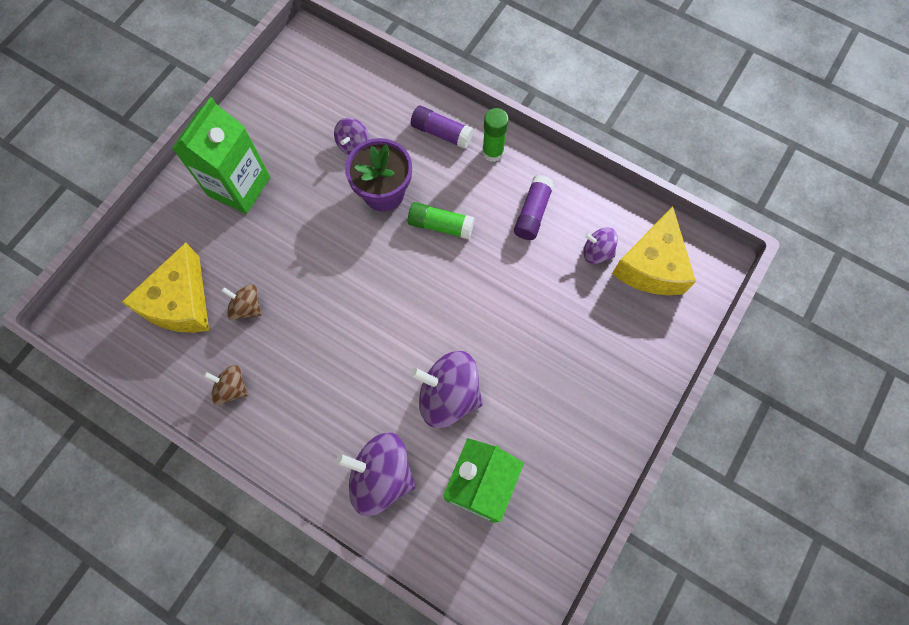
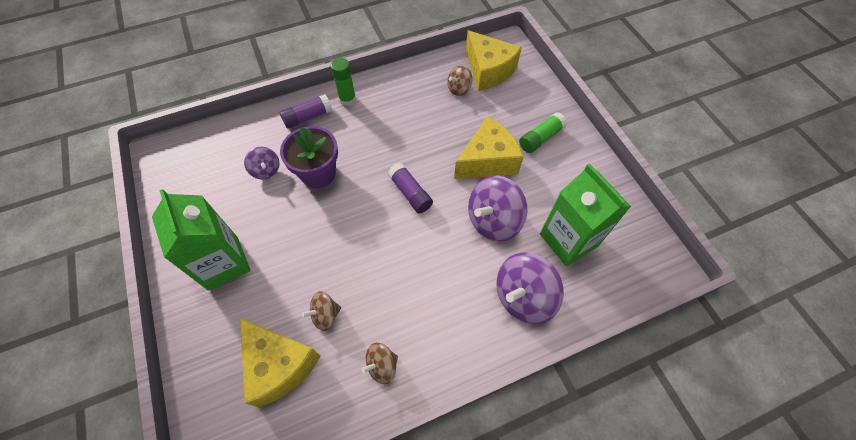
camera: 55 degrees left, 10 degrees down
green glue stick [408,202,475,239] -> green glue stick moved to [519,112,567,153]
purple glue stick [514,175,555,240] -> purple glue stick moved to [388,163,433,213]
purple spinning top [583,228,618,264] -> brown spinning top [447,65,472,96]
none -> yellow cheese [454,116,524,179]

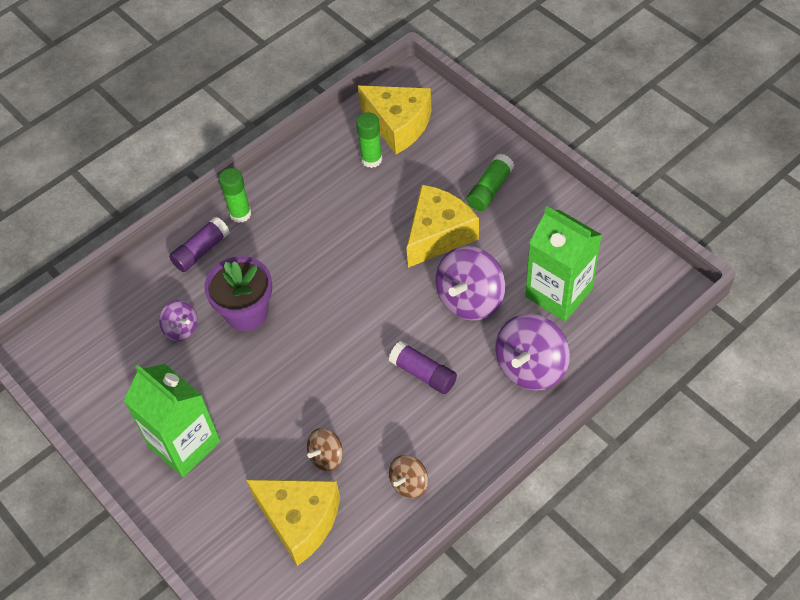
camera: 15 degrees left, 5 degrees down
purple glue stick [388,163,433,213] -> purple glue stick moved to [389,341,457,394]
brown spinning top [447,65,472,96] -> green glue stick [356,112,382,168]

